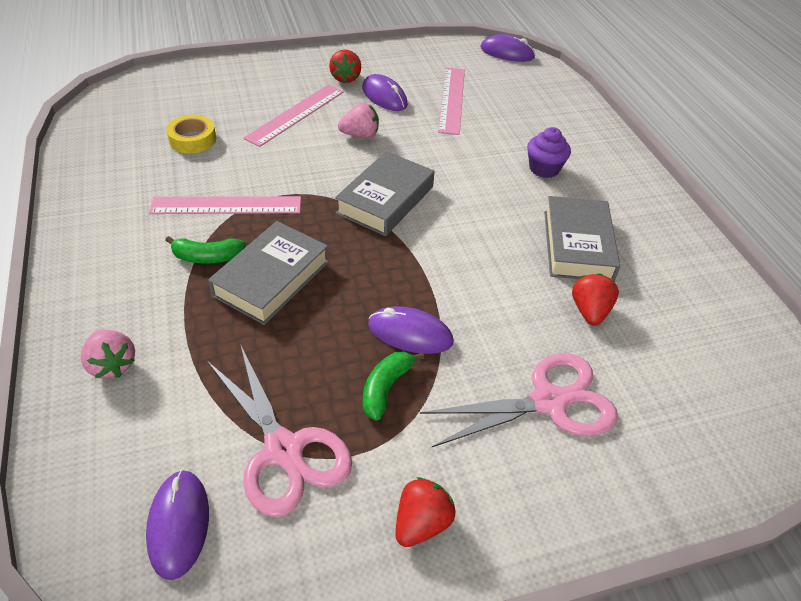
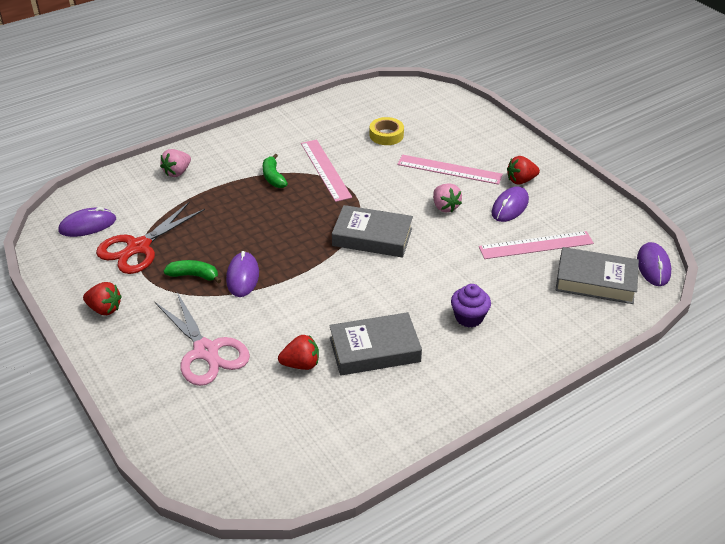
camera: 75 degrees right, 5 degrees down
pink scissors [207,346,352,517] -> red scissors [96,201,205,274]
grey book [208,221,329,325] -> grey book moved to [556,247,639,304]

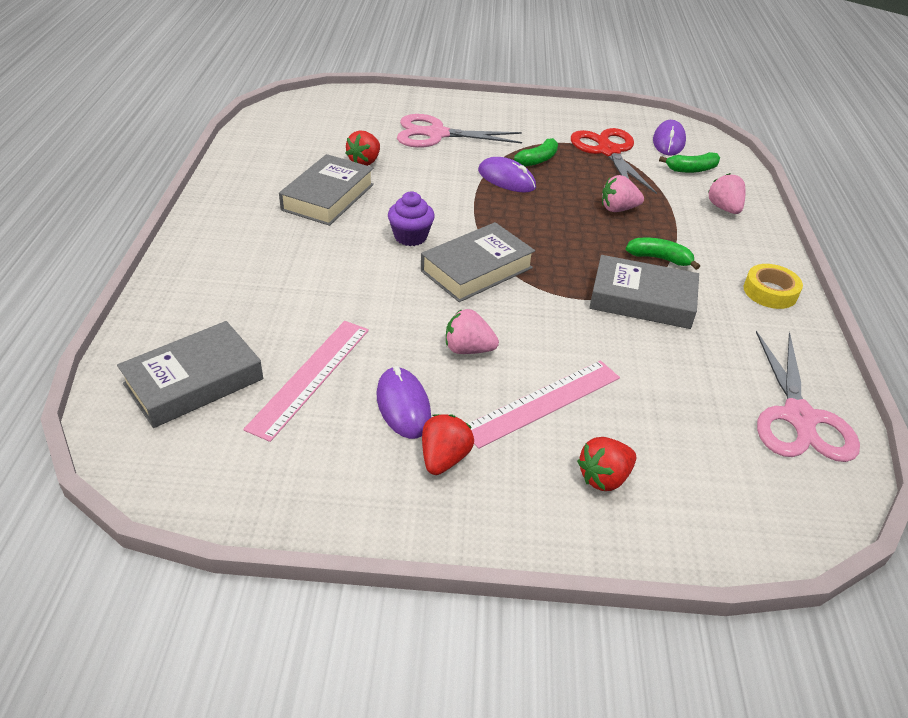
camera: 125 degrees right, 0 degrees up
red strawberry [83,282,122,315] -> red strawberry moved to [577,437,636,491]
pink ruler [301,140,352,202] -> grey book [589,255,699,329]
yellow tape [370,117,404,145] -> yellow tape moved to [744,264,803,309]
purple cupcake [451,284,491,328] -> purple cupcake moved to [388,191,435,246]
purple mouse [637,242,671,286] -> none
none -> pink strawberry [602,175,644,212]
none -> green banana [659,152,720,173]
none -> pink scissors [756,331,860,462]

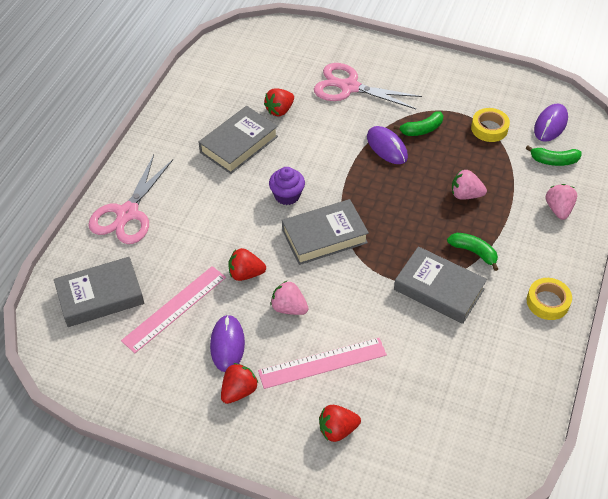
camera: 20 degrees right, 10 degrees up
red scissors [571,128,657,194] -> yellow tape [471,108,510,142]
pink scissors [756,331,860,462] -> pink scissors moved to [88,155,173,244]
none -> red strawberry [228,248,266,281]

